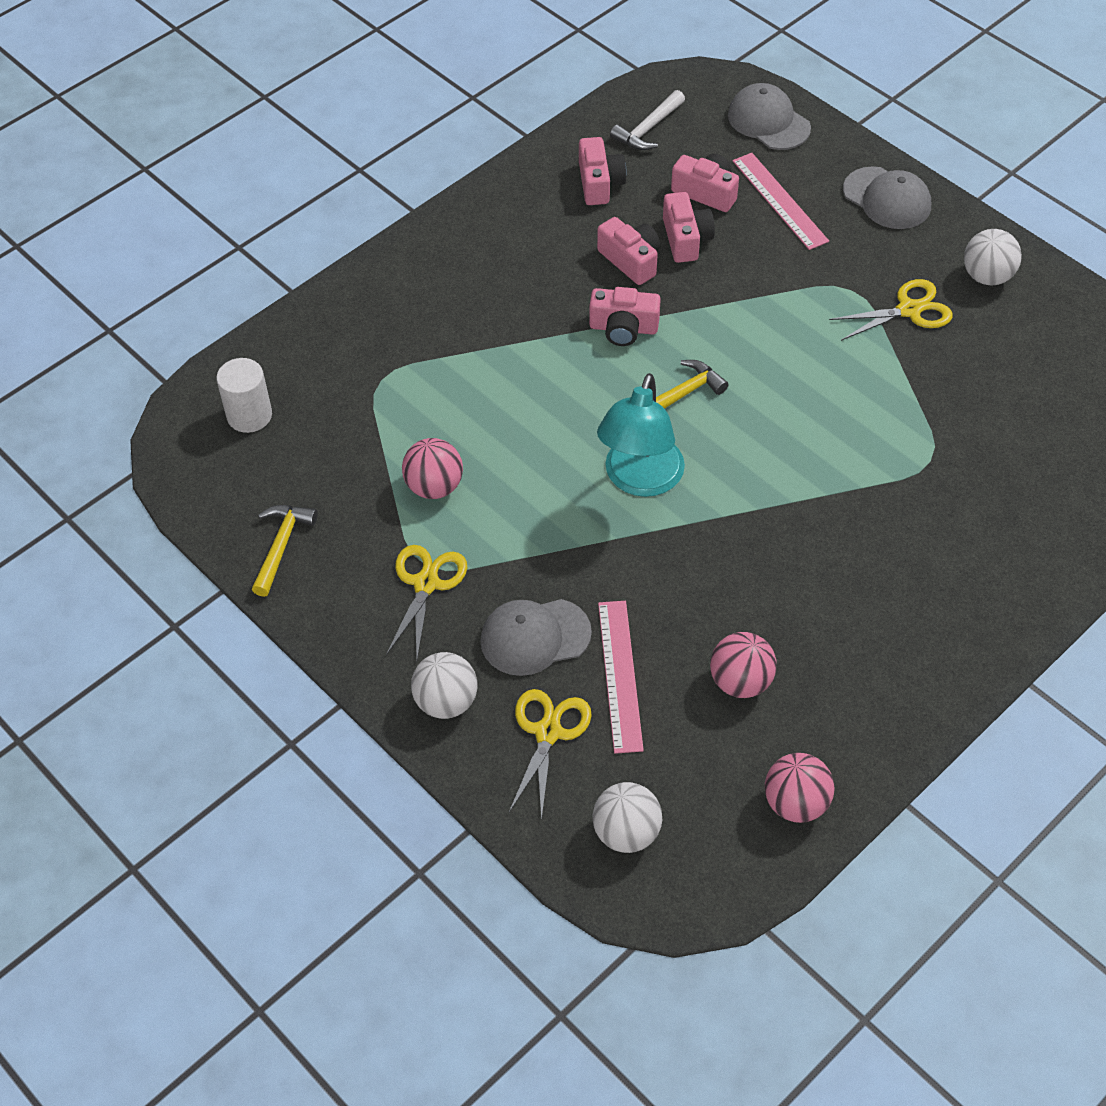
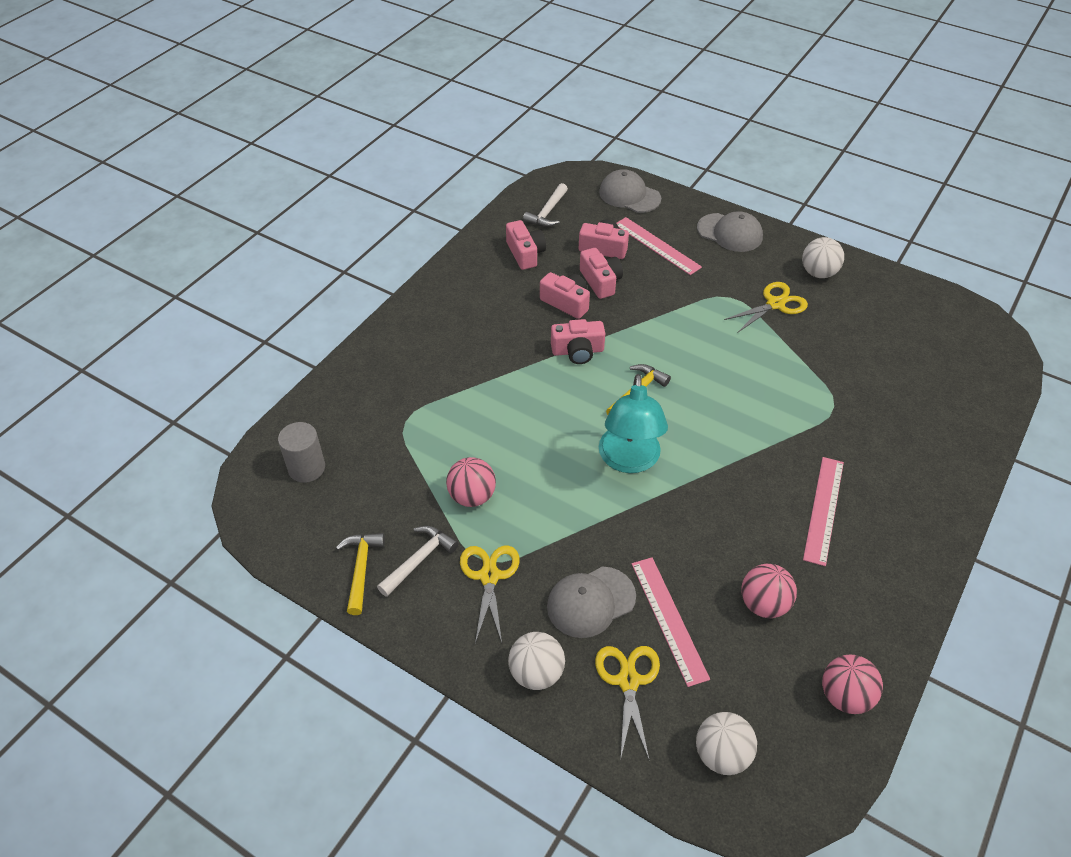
camera: 15 degrees left, 5 degrees down
white cylinder [216,358,272,433] -> grey cylinder [278,422,325,483]
none -> white hammer [377,526,459,597]
none -> pink ruler [803,457,844,566]

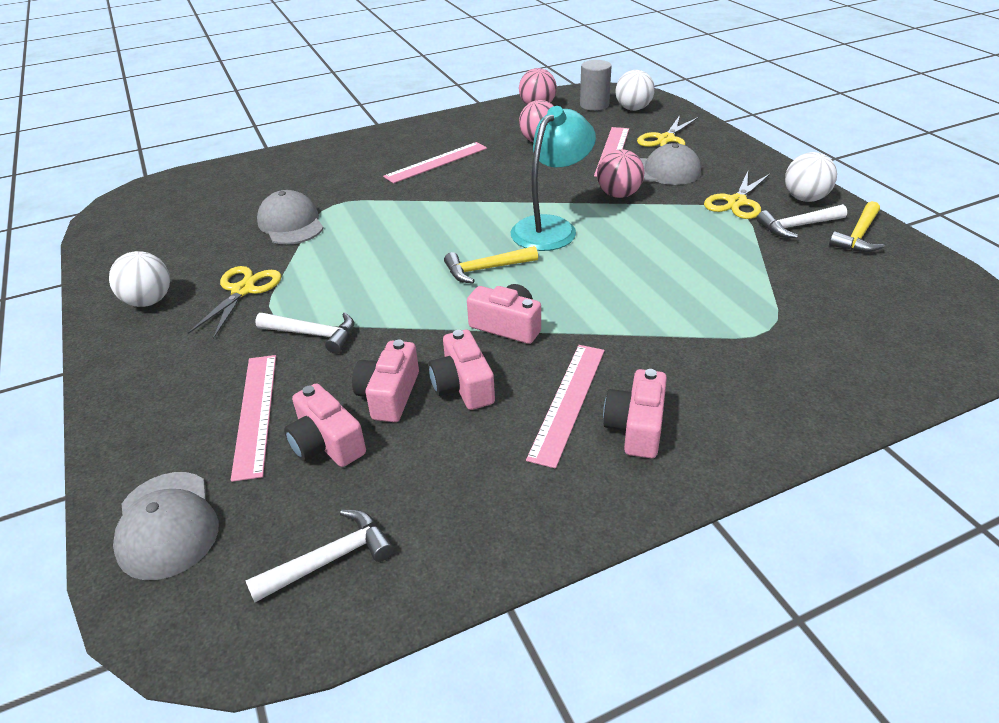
camera: 145 degrees left, 10 degrees down
grey cylinder [278,422,325,483] -> grey cylinder moved to [580,60,612,111]
pink ball [446,457,496,507] -> pink ball moved to [597,149,645,198]
pink camera [506,220,546,270] -> pink camera moved to [603,369,667,458]
white ball [508,632,565,690] -> white ball moved to [785,152,837,202]
grey cap [697,211,763,252] -> grey cap moved to [257,190,324,245]
yellow scissors [724,282,808,333] -> yellow scissors turned 105 degrees clockwise [188,266,281,339]
none -> white hammer [255,312,354,354]
none -> pink ruler [526,345,605,468]

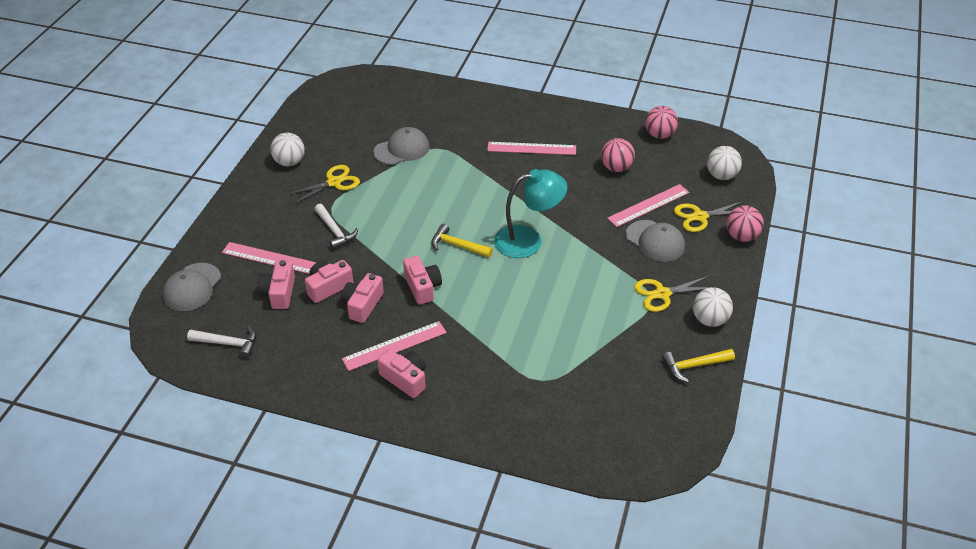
camera: 40 degrees right, 5 degrees up
pink ruler [231,355,276,482] -> pink ruler turned 75 degrees clockwise [222,242,317,274]
grey cap [257,190,324,245] -> grey cap turned 45 degrees clockwise [374,127,430,165]
grey cylinder [580,60,612,111] -> none
pink ball [597,149,645,198] -> pink ball moved to [726,205,764,242]
pink camera [603,369,667,458] -> pink camera turned 75 degrees clockwise [377,349,426,398]
white hammer [757,204,847,238] -> none

